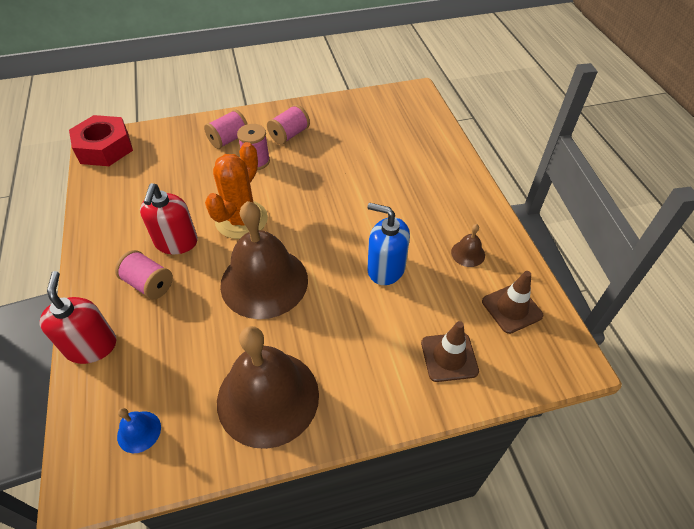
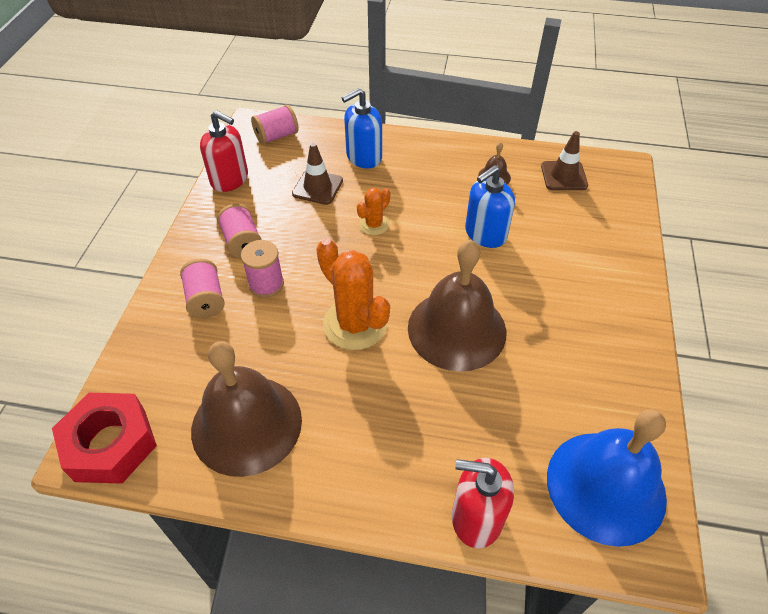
camera: 65 degrees left, 0 degrees up
pink spool [115,250,173,300] -> pink spool moved to [251,105,299,145]
blue bell [117,408,161,453] -> blue bell [547,409,667,547], size x2.48
red soap dispenser [140,183,198,254] -> red soap dispenser moved to [200,110,248,192]
brown bell [217,326,319,449] -> brown bell moved to [191,341,302,477]
brown traffic cone [421,321,479,382] -> brown traffic cone moved to [292,143,343,205]
none -> blue soap dispenser [342,88,382,169]
none -> orange cactus [357,188,390,235]

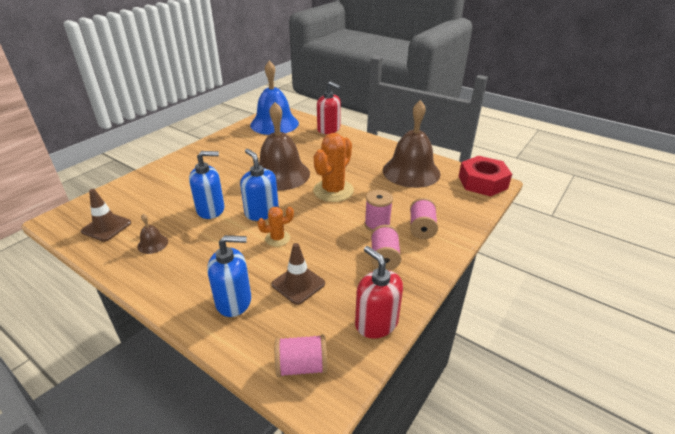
camera: 155 degrees left, 15 degrees down
orange cactus [316,238,390,350] -> orange cactus turned 45 degrees clockwise [313,133,354,202]
none -> blue soap dispenser [240,149,279,221]

